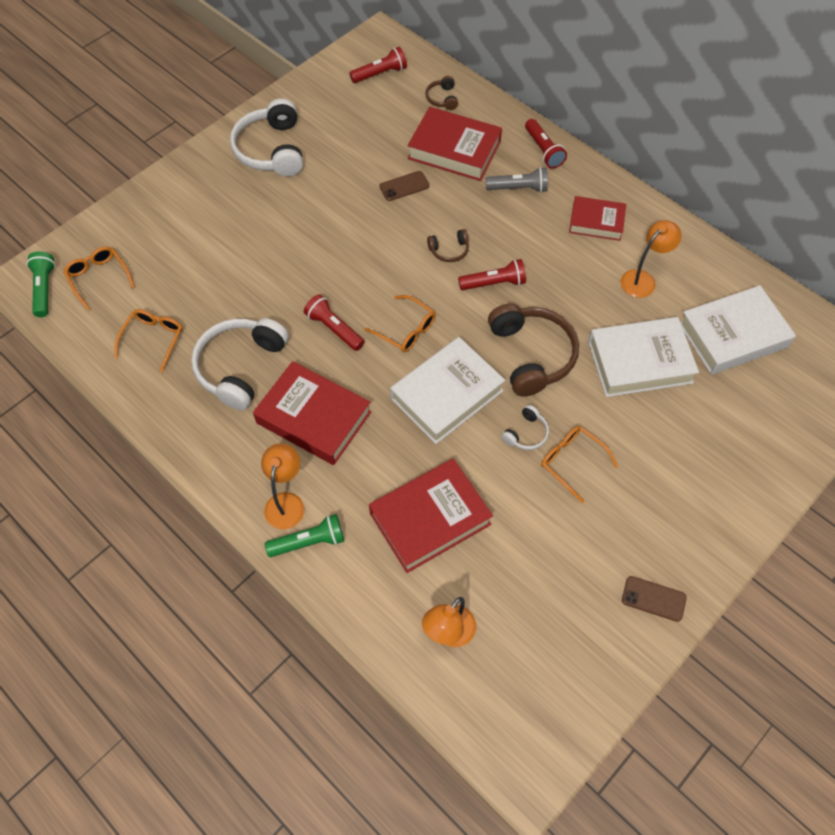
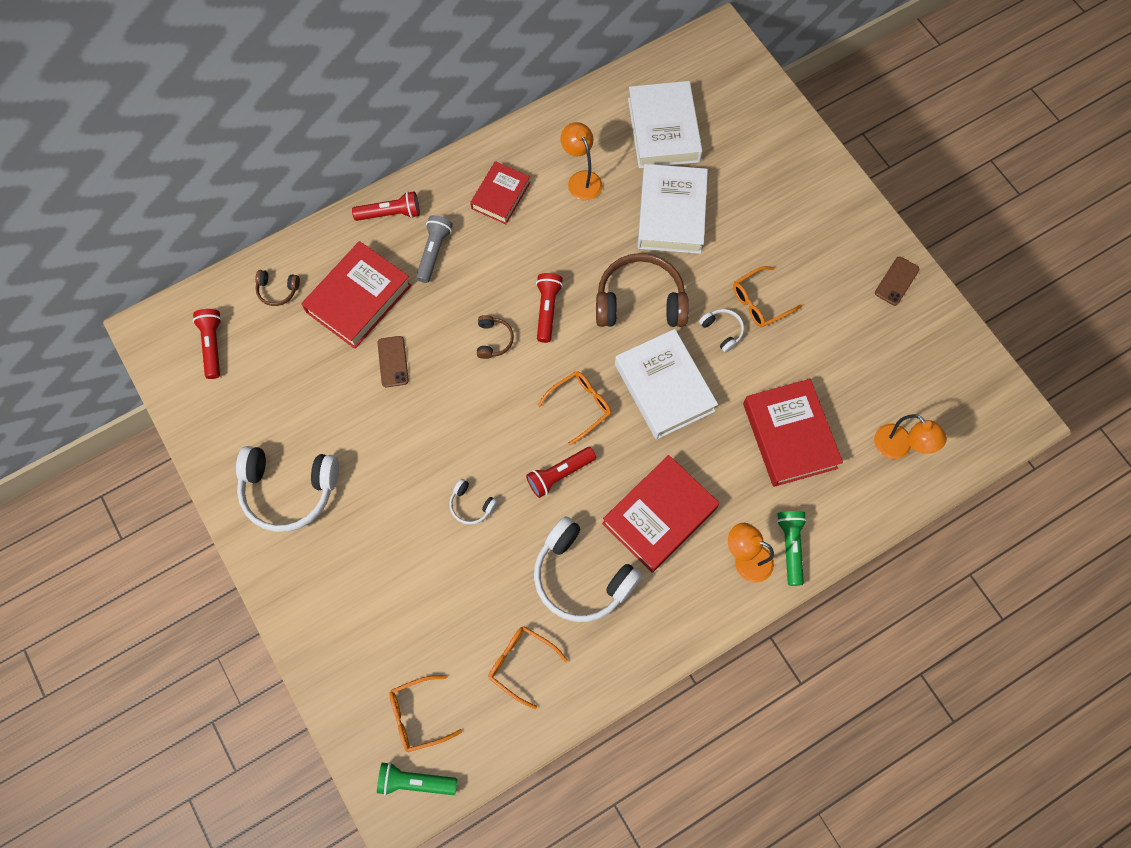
camera: 75 degrees left, 10 degrees up
none -> white headphones [449,479,498,525]

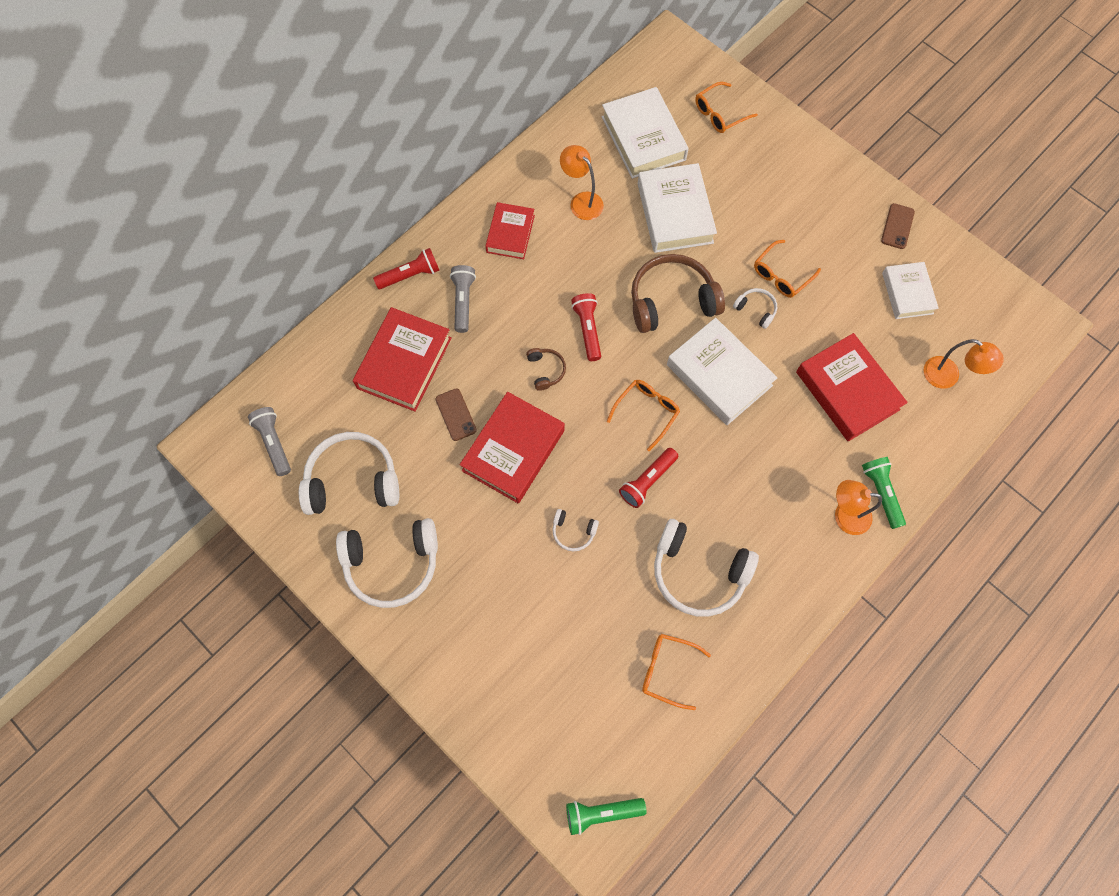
camera: 15 degrees left, 0 degrees up
red flashlight [193,309,222,379] -> grey flashlight [248,407,291,476]
brown headphones [255,270,300,306] -> none
orange glasses [389,675,462,752] -> orange glasses moved to [695,82,758,133]
red book [602,455,719,573] -> red book moved to [460,392,565,504]
none -> white headphones [299,432,399,515]
none -> white book [882,262,939,319]

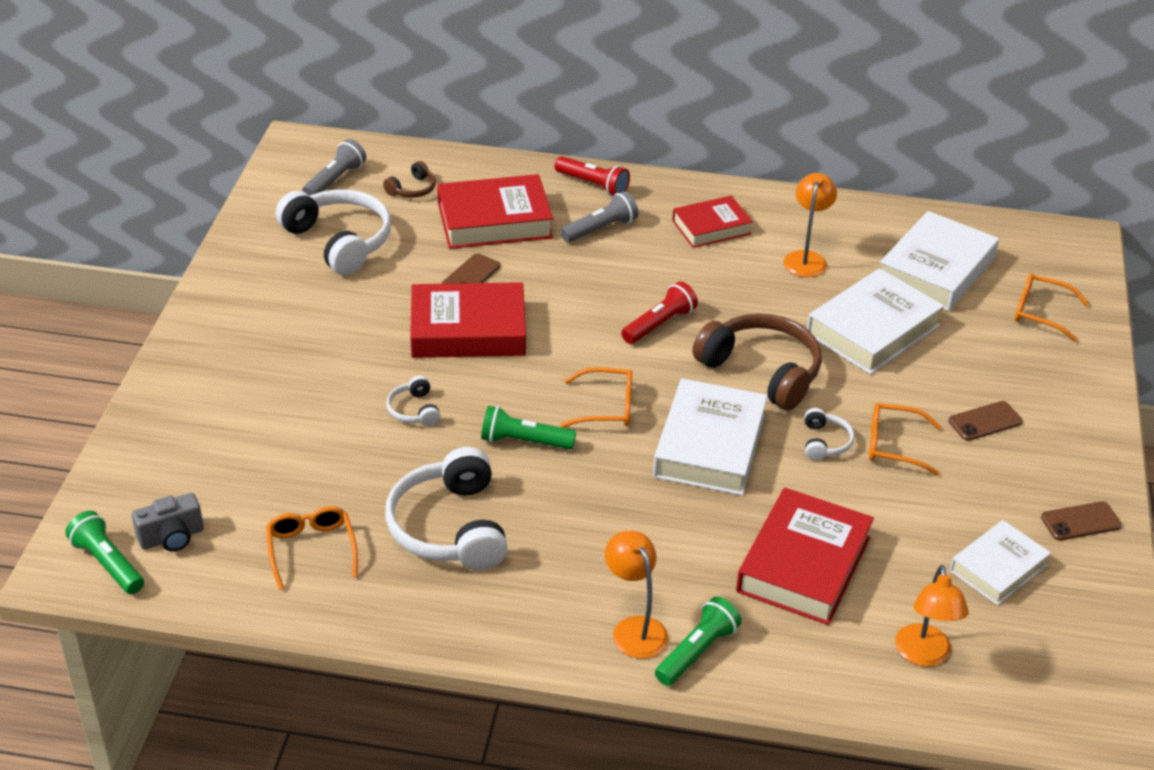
camera: 55 degrees right, 30 degrees down
white headphones [336,518,438,608] -> none
brown headphones [526,348,566,391] -> brown headphones moved to [383,161,436,198]
red flashlight [619,448,678,508] -> green flashlight [481,406,576,450]
none -> grey camera [132,493,204,551]
none -> brown phone [948,401,1023,441]

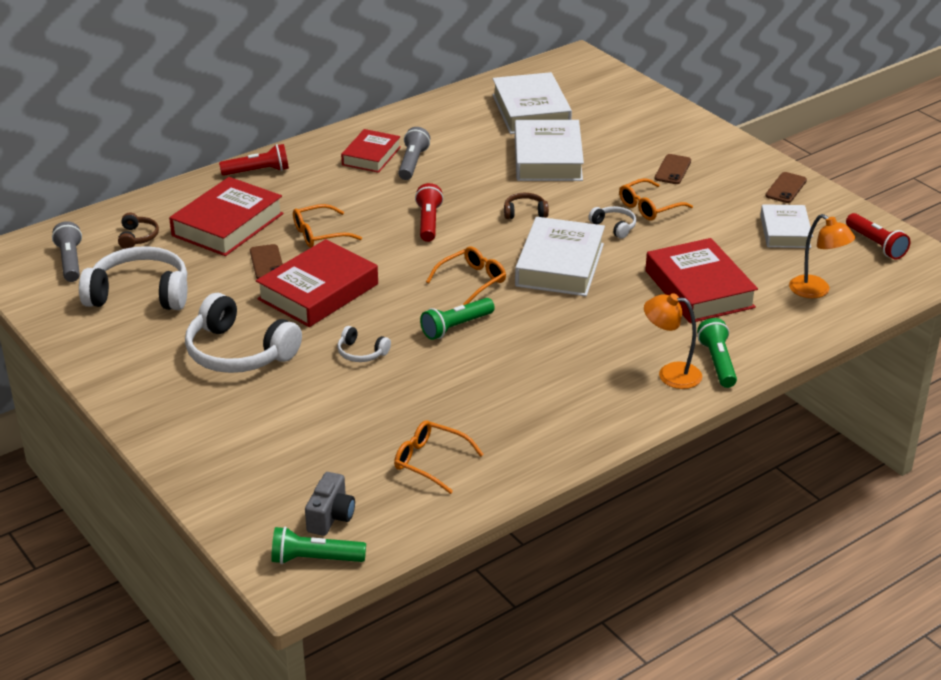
camera: 45 degrees left, 5 degrees down
white headphones [385,447,508,570] -> white headphones moved to [185,293,302,373]
grey flashlight [561,191,638,243] -> grey flashlight moved to [398,127,430,180]
white book [653,378,768,496] -> white book turned 45 degrees clockwise [515,217,605,296]
brown headphones [693,313,822,410] -> brown headphones [504,193,549,219], size x0.46
orange lamp [784,173,837,277] -> none
orange glasses [1015,273,1089,342] -> orange glasses moved to [293,204,362,248]
none -> red flashlight [846,213,910,260]

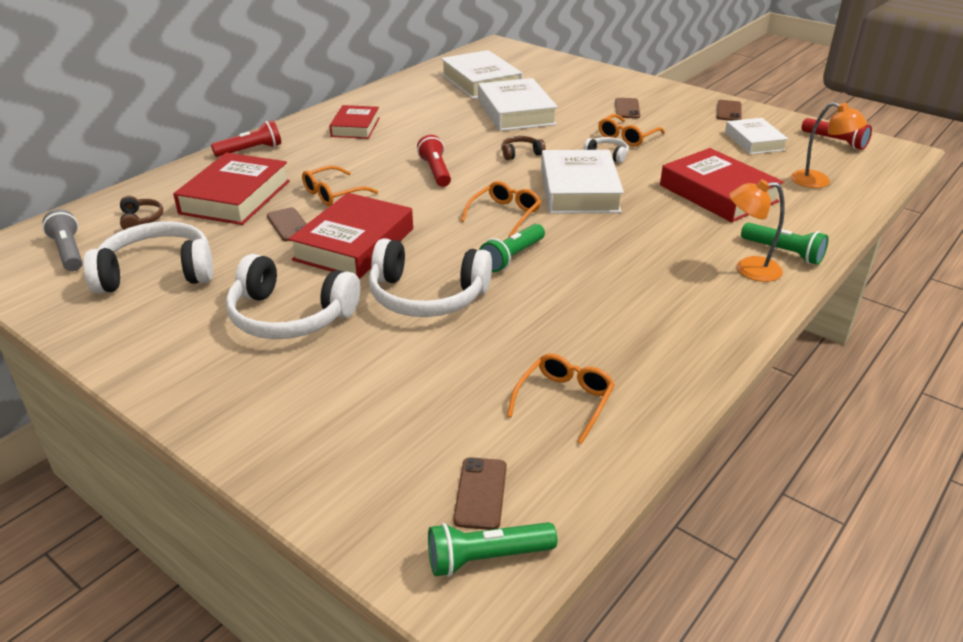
camera: 15 degrees left, 0 degrees up
grey camera [305,472,355,536] -> brown phone [453,457,507,530]
white headphones [337,326,391,362] -> white headphones [369,238,492,317], size x2.16
orange glasses [394,420,484,494] -> orange glasses turned 105 degrees clockwise [507,353,615,444]
grey flashlight [398,127,430,180] -> none
green flashlight [697,318,737,388] -> green flashlight turned 150 degrees clockwise [741,222,829,265]

